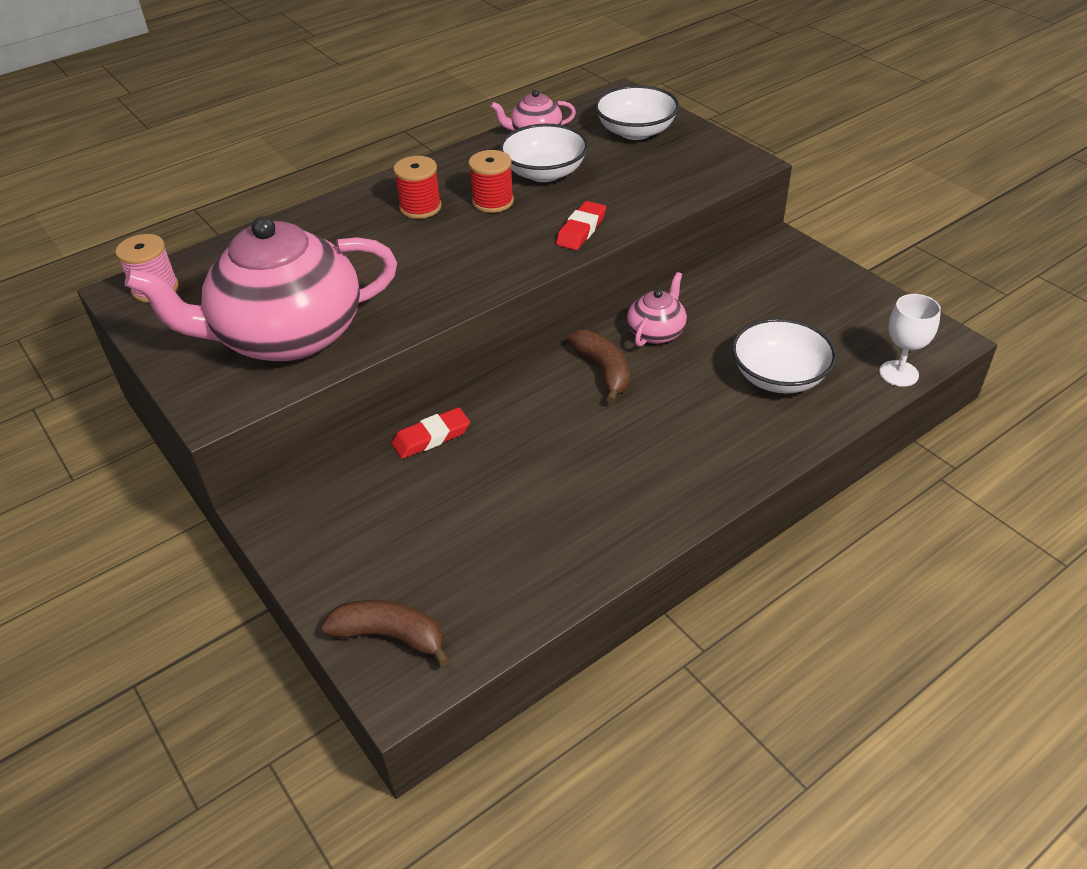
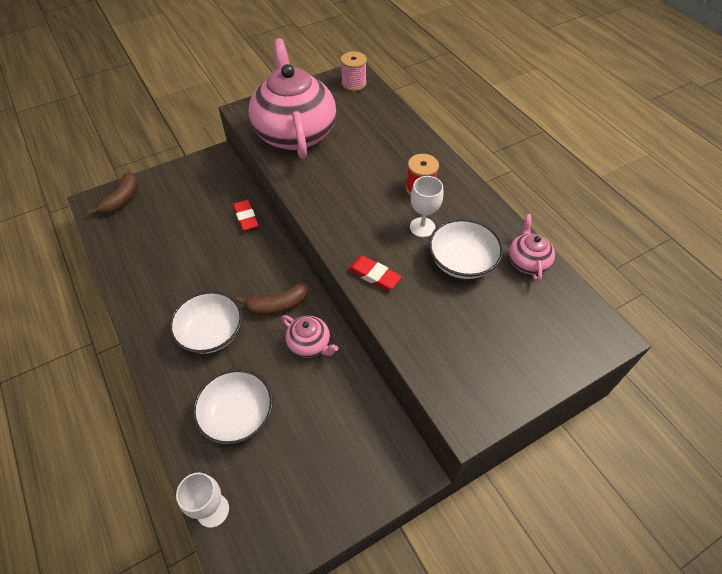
camera: 95 degrees right, 10 degrees up
red spool [469,150,514,213] -> white goblet [410,176,443,237]
white bowl [595,85,679,140] -> white bowl moved to [169,291,242,354]

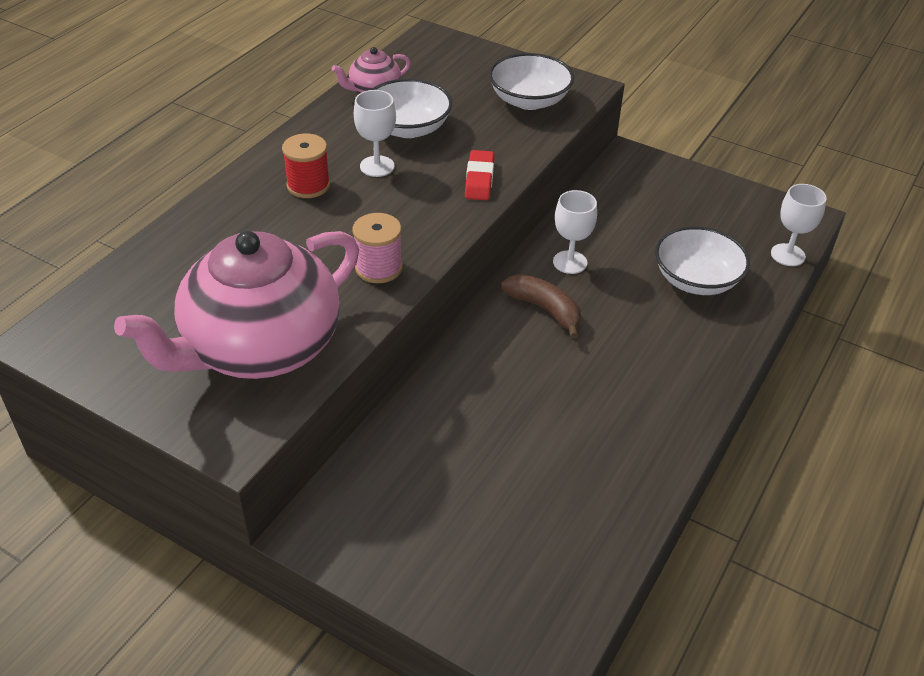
camera: 120 degrees left, 10 degrees down
brown banana [88,172,138,215] -> none
white bowl [169,291,242,354] -> white bowl moved to [489,53,574,110]
red eraser [233,200,258,231] -> none
pink teapot [281,315,338,358] -> white goblet [553,190,597,274]
pink spool [341,51,367,91] -> pink spool moved to [352,213,402,283]

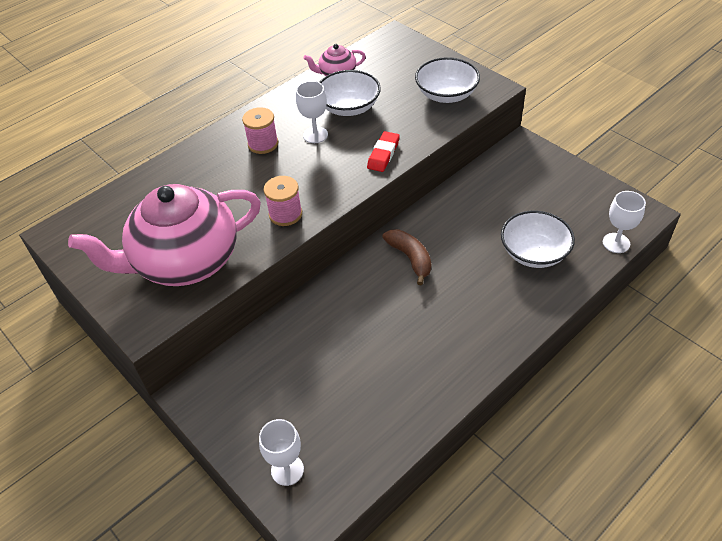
camera: 20 degrees right, 5 degrees up
red spool [282,134,330,198] -> pink spool [242,107,278,154]
white goblet [553,190,597,274] -> white goblet moved to [259,419,304,486]

